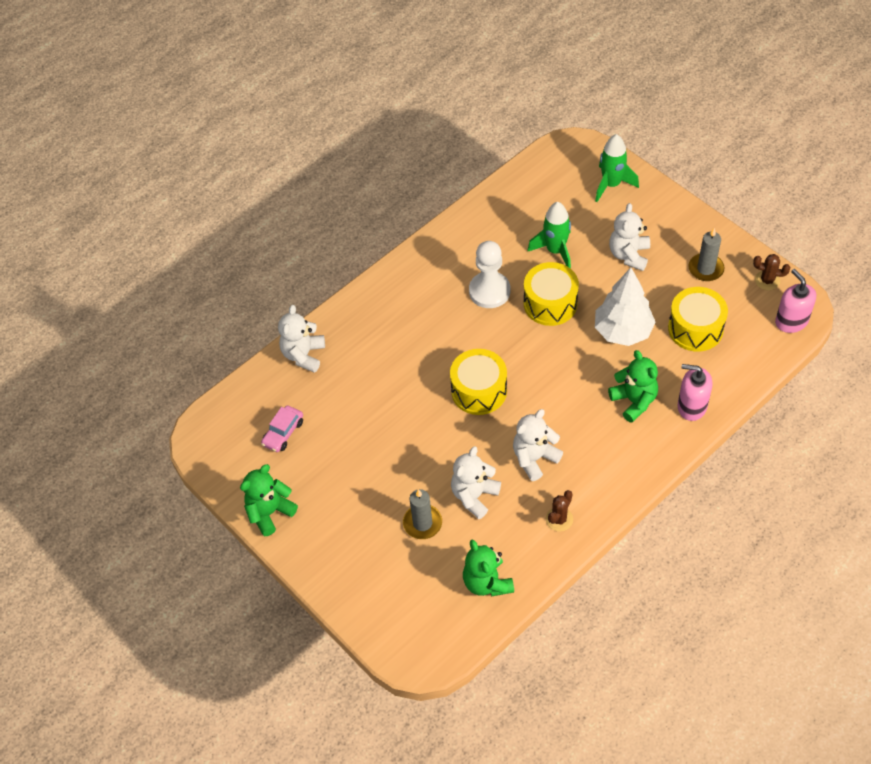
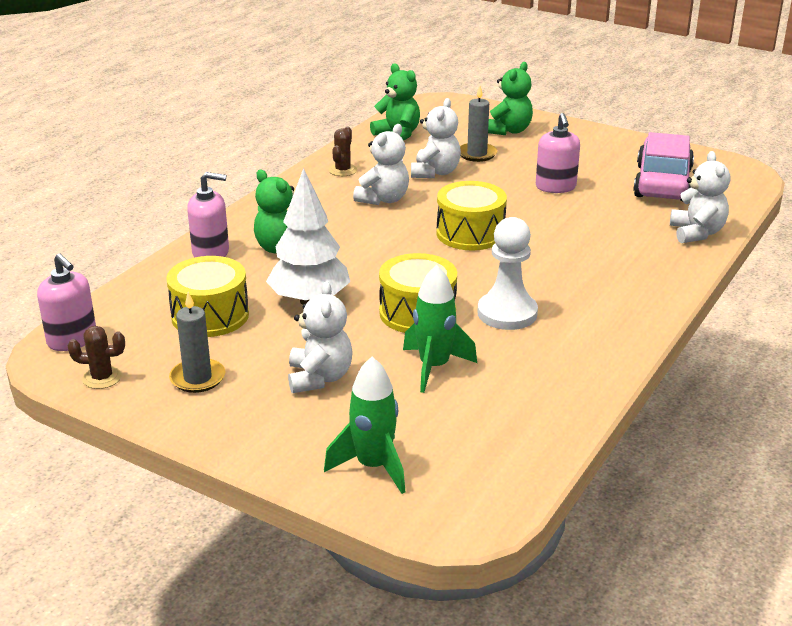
camera: 160 degrees right, 25 degrees down
green teddy bear [240,464,298,536] -> green teddy bear moved to [488,62,533,135]
pink car [261,405,303,452] -> pink car [633,132,694,202], size x1.99
none -> pink soap dispenser [536,113,580,193]

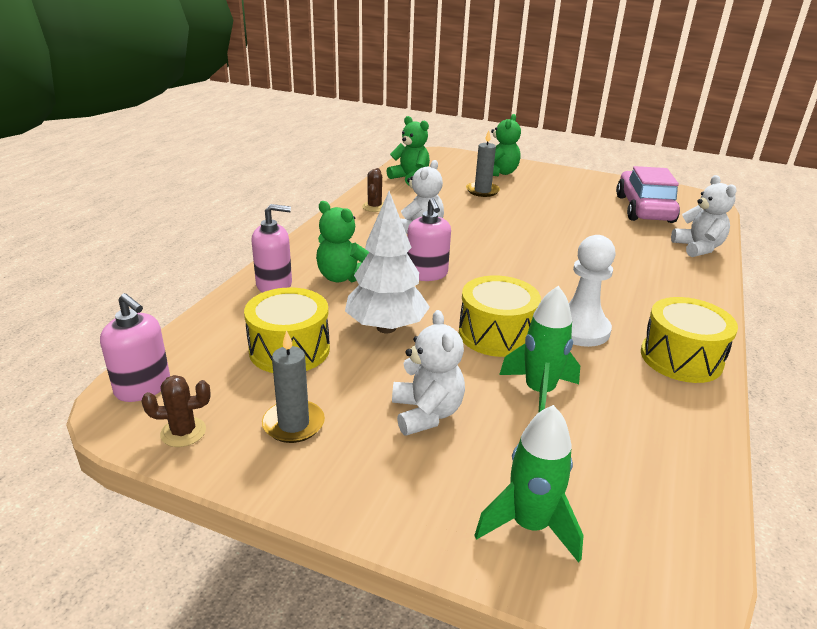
camera: 10 degrees left, 0 degrees up
white teddy bear [411,98,461,178] -> none
yellow drum [436,181,507,251] -> yellow drum moved to [641,297,738,383]
pink soap dispenser [536,113,580,193] -> pink soap dispenser moved to [407,197,451,281]

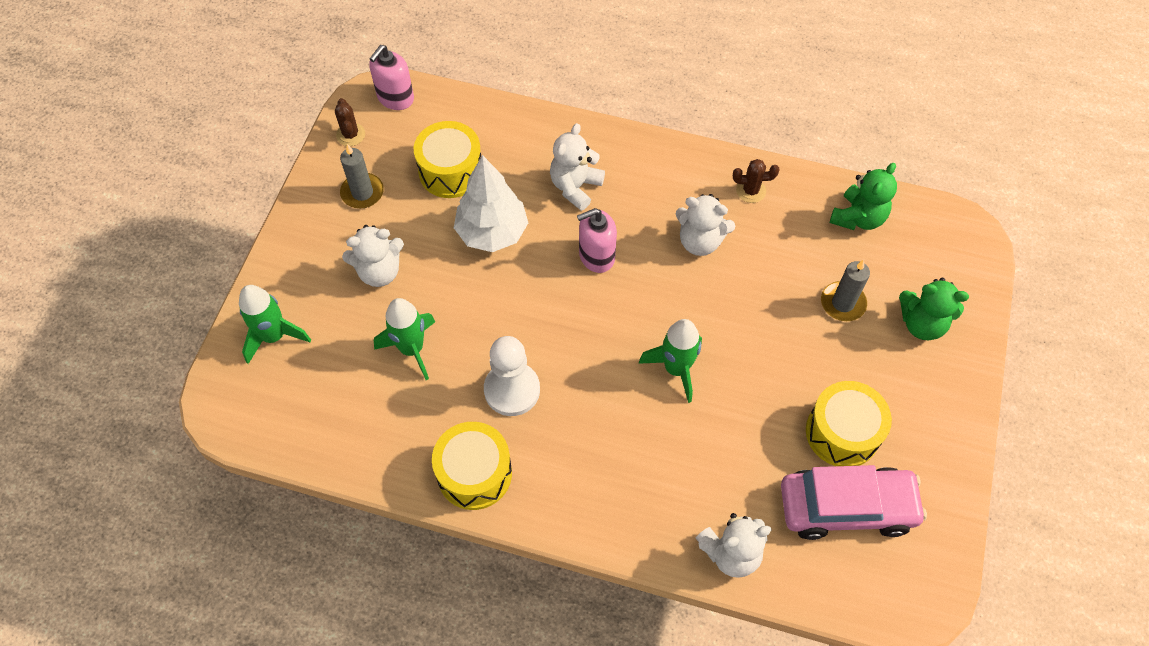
camera: 85 degrees right, 30 degrees up
pink soap dispenser [252,204,292,293] -> none
green teddy bear [316,201,369,283] -> white teddy bear [550,123,605,211]
yellow drum [459,276,541,357] -> yellow drum moved to [806,381,892,466]
none -> green rocket [639,319,702,403]

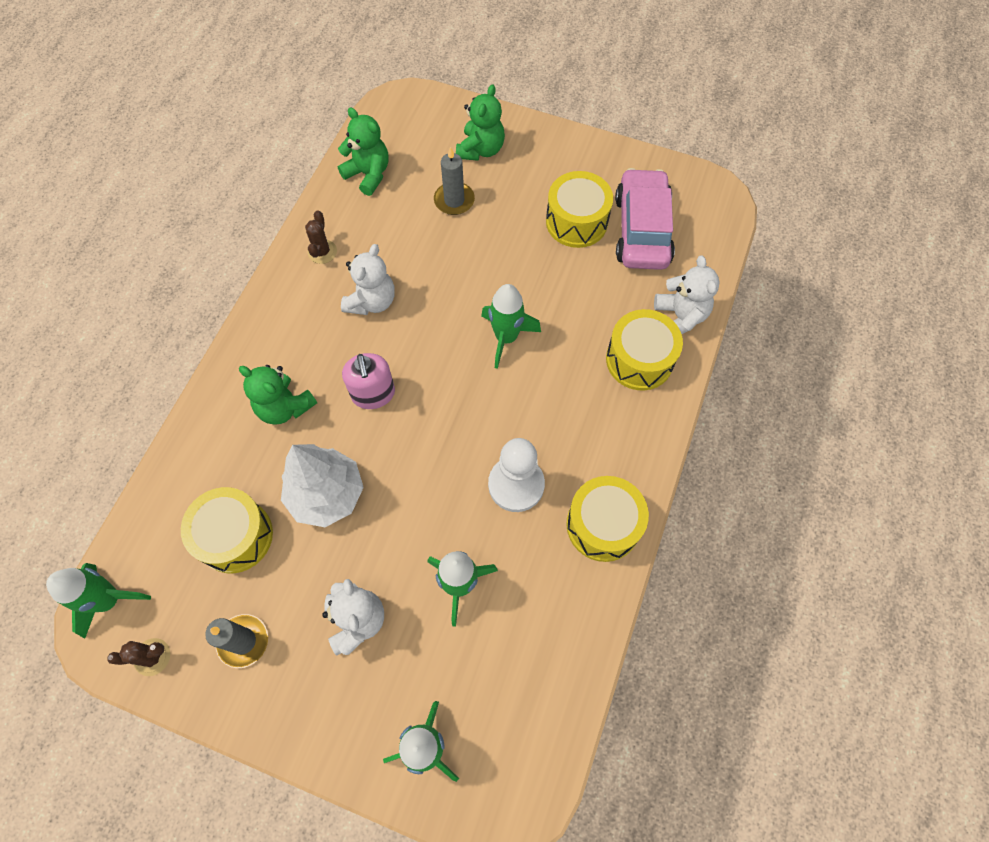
camera: 85 degrees left, 5 degrees up
pink soap dispenser [369,45,414,110] -> green rocket [46,563,151,639]
white teddy bear [550,123,605,211] -> green teddy bear [239,365,317,425]
none -> yellow drum [606,309,683,390]

